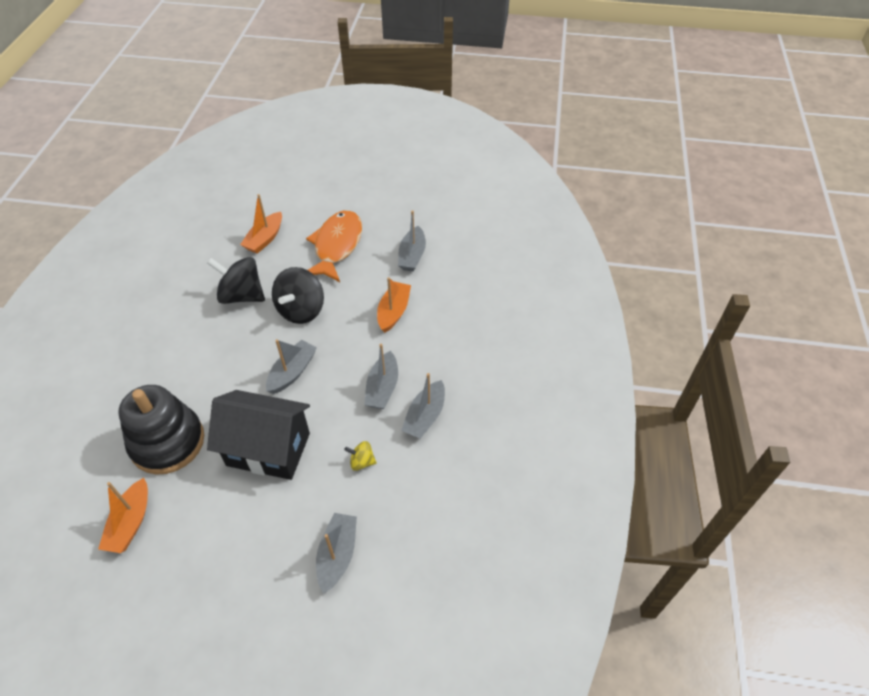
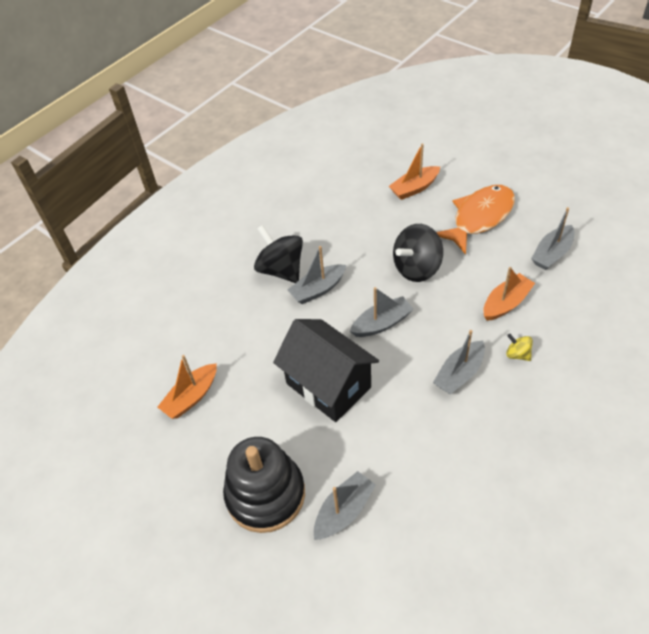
camera: 35 degrees right, 0 degrees up
black stacking toy [119,385,204,475] -> black stacking toy moved to [223,437,305,533]
black spinning top [207,257,265,304] -> black spinning top moved to [254,225,303,283]
yellow spinning top [344,441,377,471] -> yellow spinning top moved to [506,333,533,361]
grey boat [401,373,445,438] -> grey boat moved to [288,246,346,304]

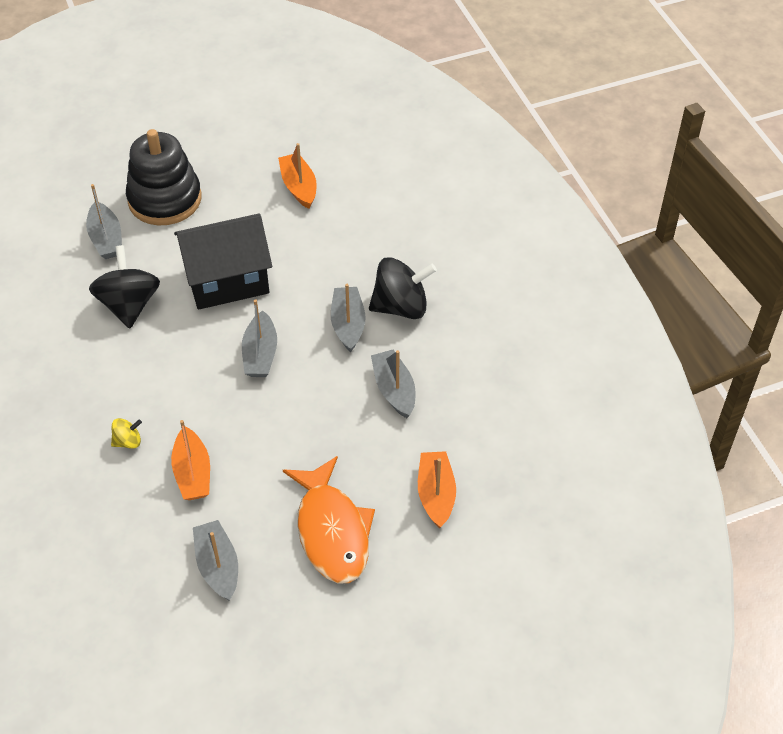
camera: 115 degrees right, 0 degrees up
black spinning top [393,224,443,282] -> black spinning top moved to [89,245,160,328]
grey boat [433,330,485,394] -> grey boat moved to [371,350,415,418]

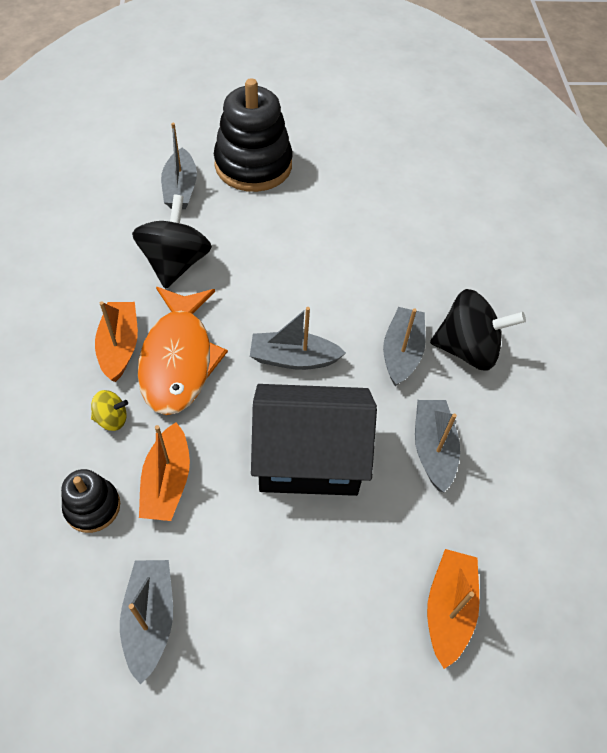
camera: 15 degrees right, 5 degrees up
black house [174,214,272,310] -> black house moved to [251,384,377,496]
grey boat [242,299,277,377] -> grey boat turned 75 degrees clockwise [250,307,346,370]
orange boat [278,143,317,209] -> orange boat moved to [95,301,138,382]
orange fish [283,456,375,583] -> orange fish moved to [138,287,228,415]
none -> black stacking toy [61,469,120,533]

